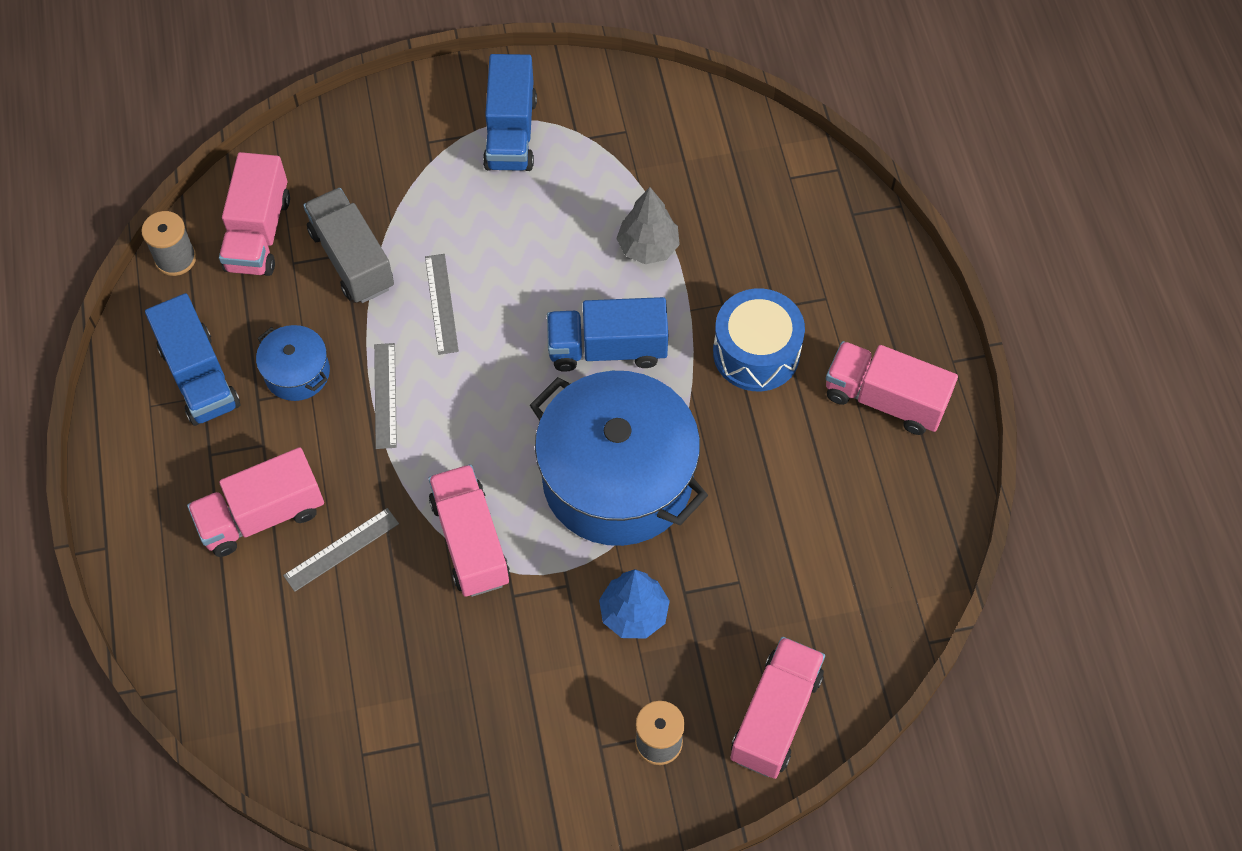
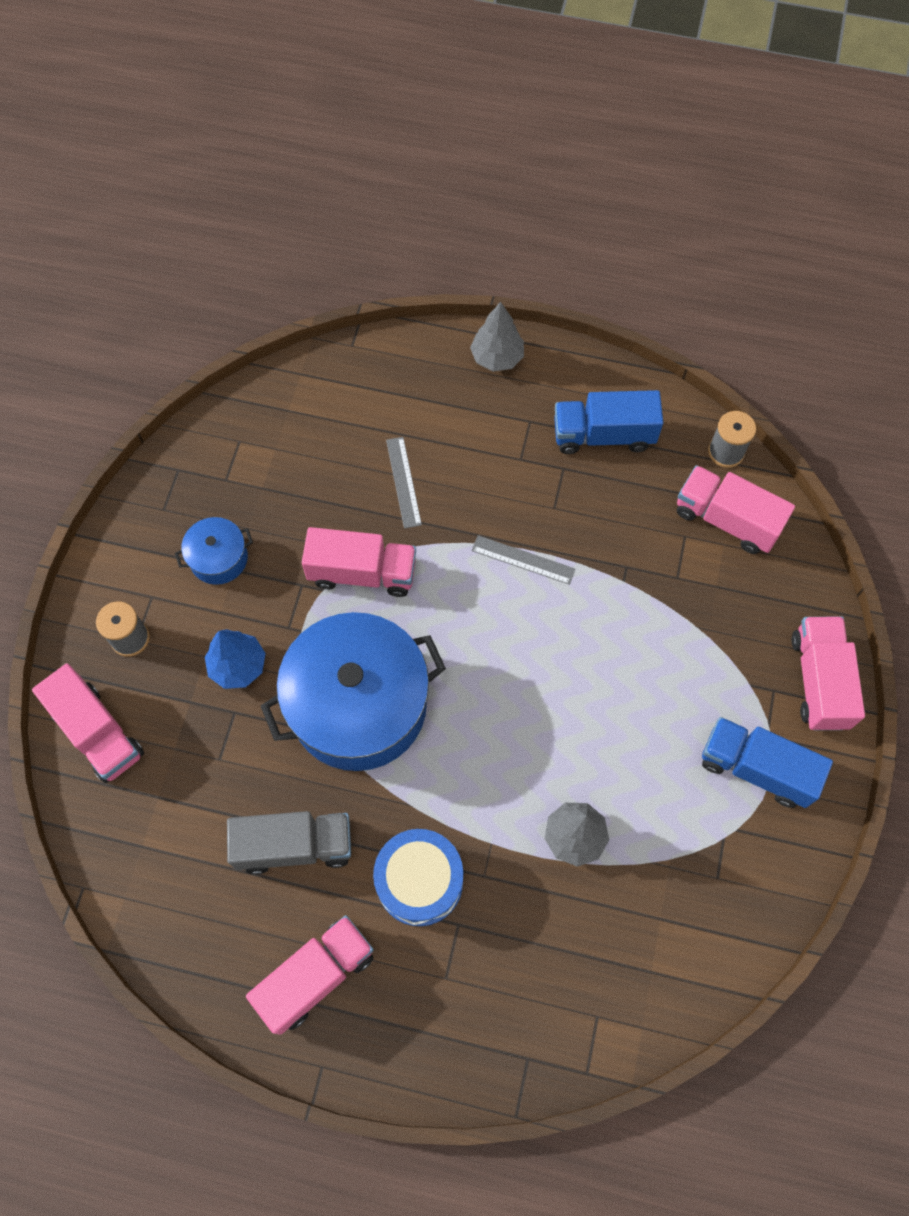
camera: 115 degrees right, 5 degrees up
pink truck [187,447,324,557] -> pink truck moved to [791,616,865,731]
blue pot [256,325,330,401] -> blue pot moved to [175,517,253,585]
grey truck [303,188,394,303] -> grey truck moved to [227,811,351,875]
grey ruler [425,254,459,355] -> none
blue truck [547,297,668,372] -> none
none -> grey tree [470,302,524,372]

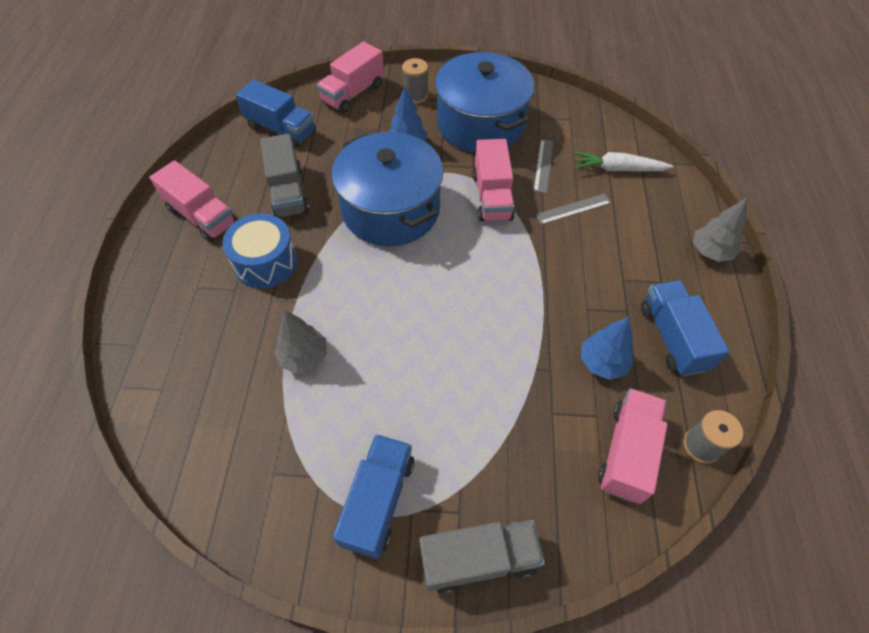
camera: 80 degrees right, 10 degrees down
blue pot [175,517,253,585] -> blue pot [435,52,534,153], size x2.22
grey ruler [472,535,575,585] -> grey ruler moved to [533,139,553,193]
pink truck [791,616,865,731] -> grey truck [419,520,545,594]
none -> blue truck [235,79,315,148]
none -> white carrot [574,152,674,172]
none -> blue tree [581,317,634,380]

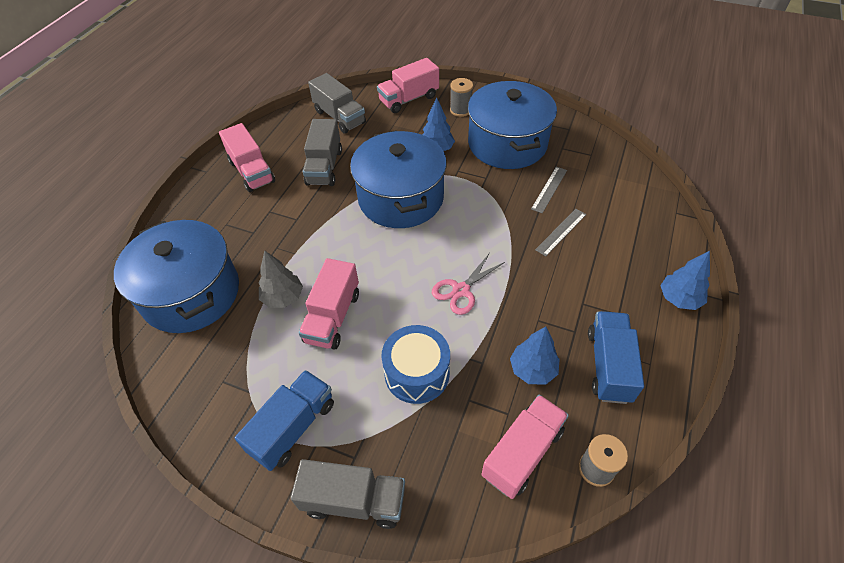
camera: 20 degrees right, 5 degrees down
blue drum [222,213,297,288] -> blue drum moved to [381,325,450,404]
blue truck [235,79,315,148] -> grey truck [308,73,366,134]
pink truck [473,139,515,222] -> pink truck moved to [299,258,359,349]
grey ruler [535,194,611,225] -> grey ruler turned 45 degrees counterclockwise [535,209,586,256]
white carrot [574,152,674,172] -> none
grey tree [693,197,748,262] -> blue tree [660,251,710,310]
none -> blue pot [114,220,239,333]
none -> pink scissors [432,253,505,315]

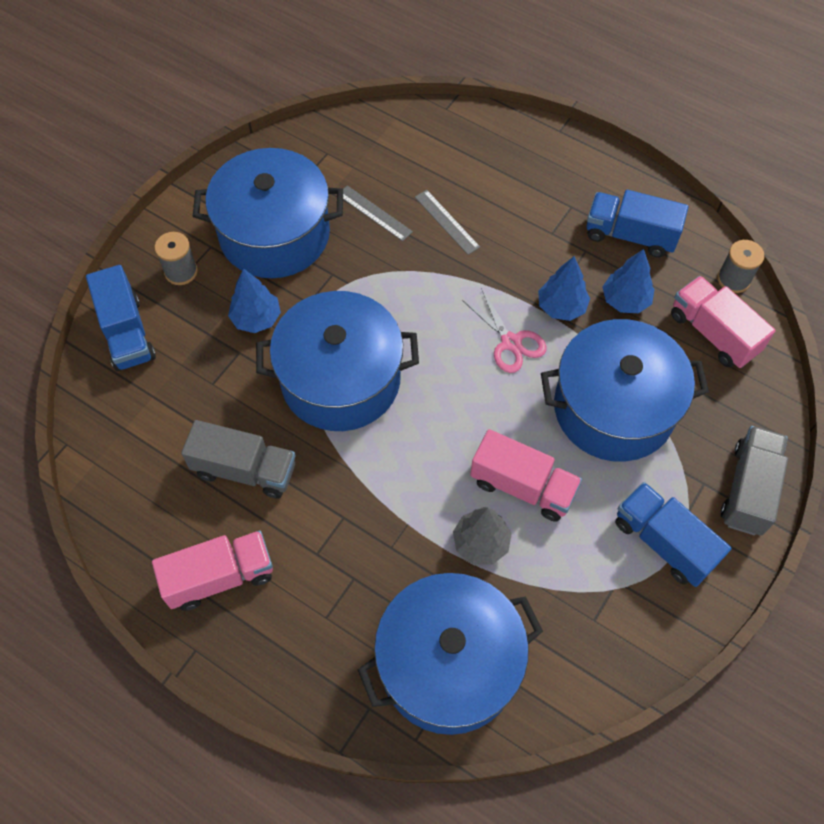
camera: 80 degrees left, 10 degrees up
grey truck [308,73,366,134] -> none
pink truck [377,58,439,113] -> blue truck [86,265,156,371]
blue drum [381,325,450,404] -> blue pot [541,319,709,462]
blue tree [660,251,710,310] -> blue tree moved to [538,256,590,321]

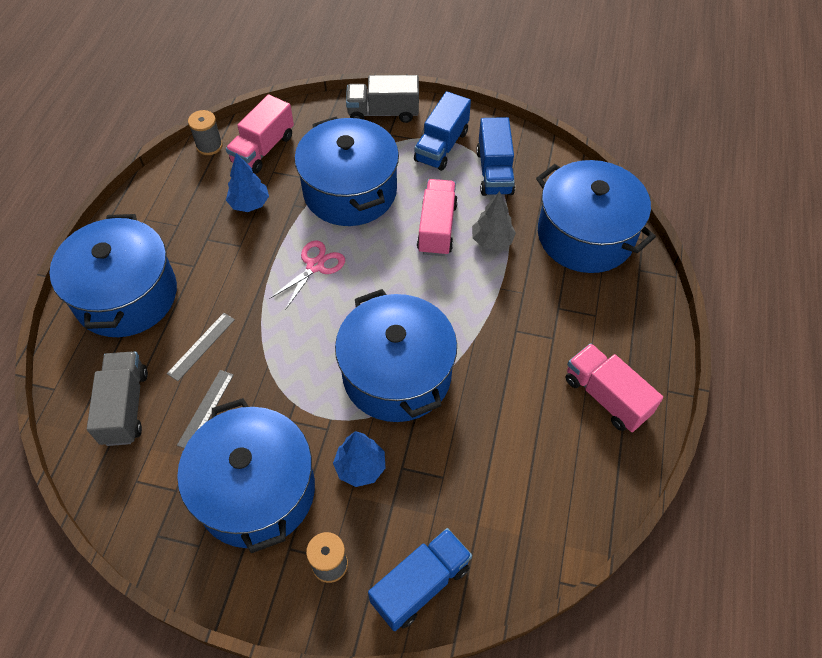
camera: 110 degrees left, 5 degrees down
grey truck [181,420,296,498] -> grey truck moved to [87,352,148,446]
blue tree [538,256,590,321] -> none
blue truck [586,190,689,258] -> blue truck moved to [476,117,515,196]
none -> blue pot [50,214,177,337]

